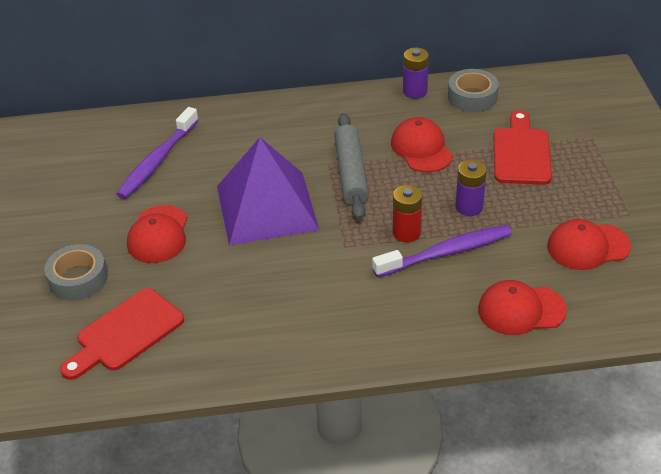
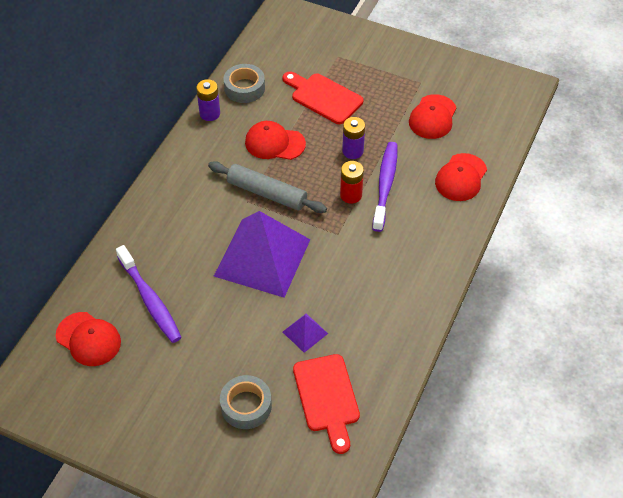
camera: 60 degrees left, 10 degrees up
red cap [127,205,187,263] -> red cap moved to [56,312,121,366]
none -> purple pyramid [283,314,328,353]

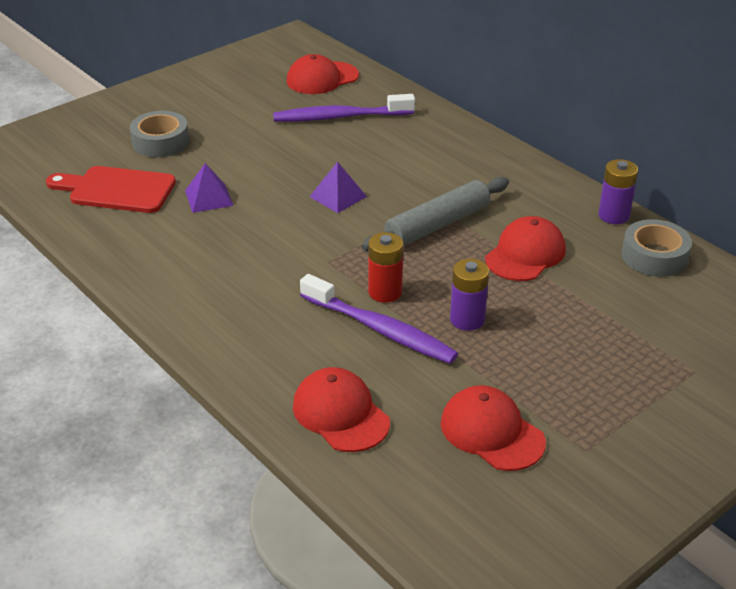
camera: 115 degrees right, 15 degrees down
purple pyramid [214,211,310,298] -> purple pyramid [310,162,367,213], size x0.41
red cutting board [283,71,363,124] -> none

